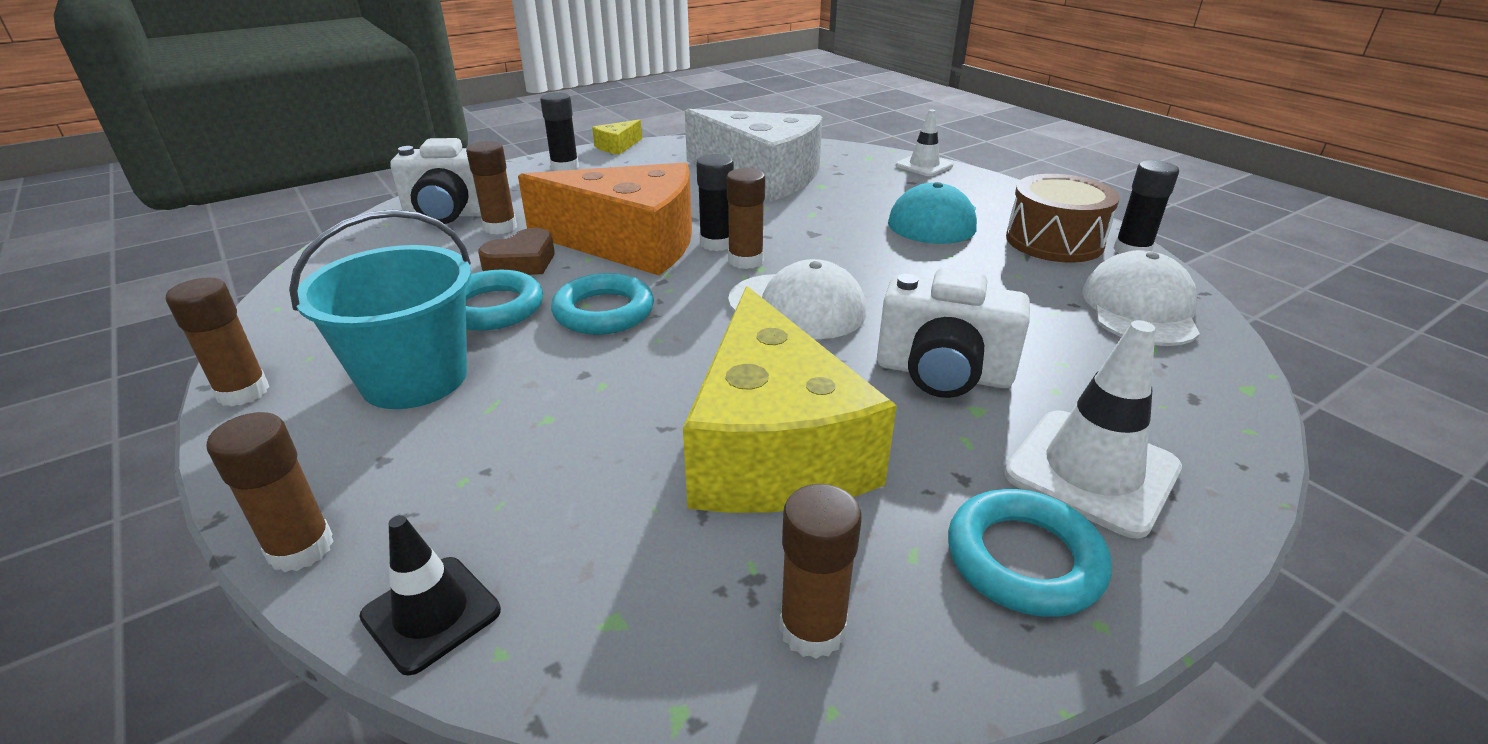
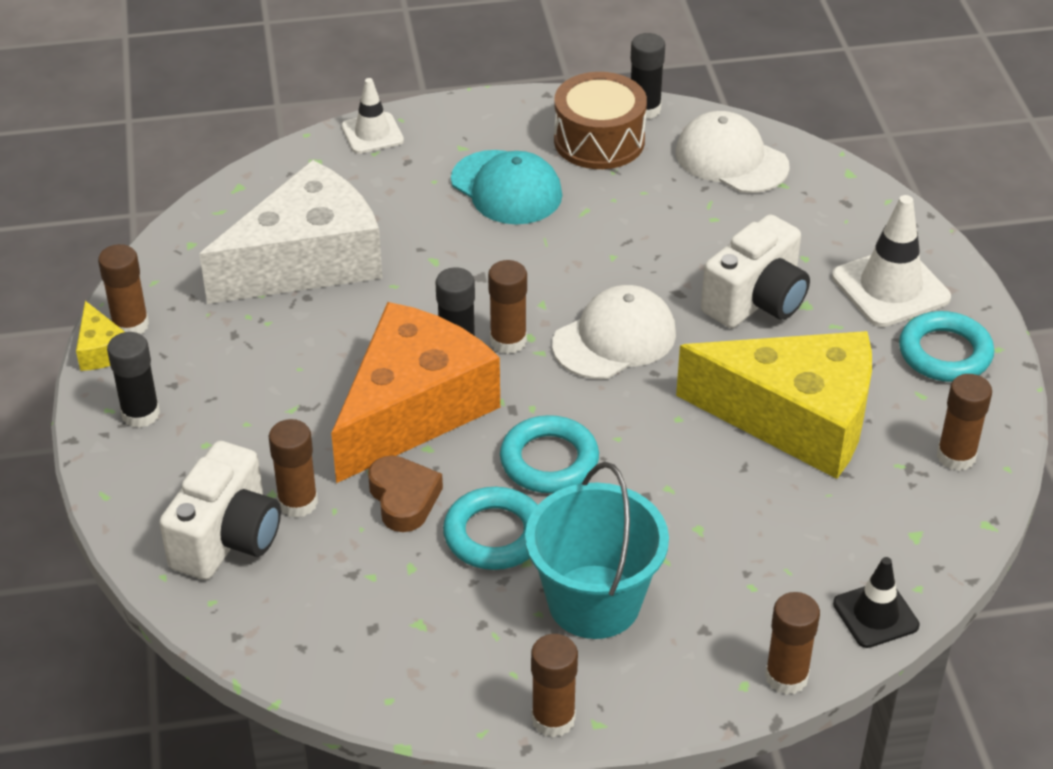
camera: 65 degrees left, 10 degrees up
none -> brown glue stick [98,244,149,334]

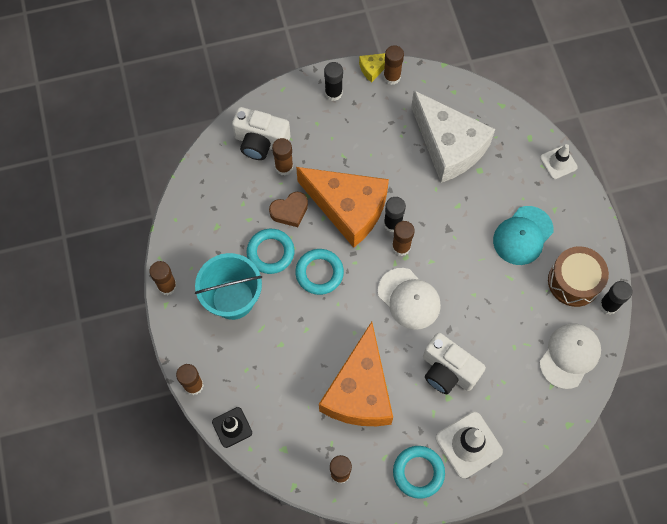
camera: 85 degrees right, 25 degrees up
yellow cheese [676,331,872,479] -> orange cheese [319,322,393,426]

